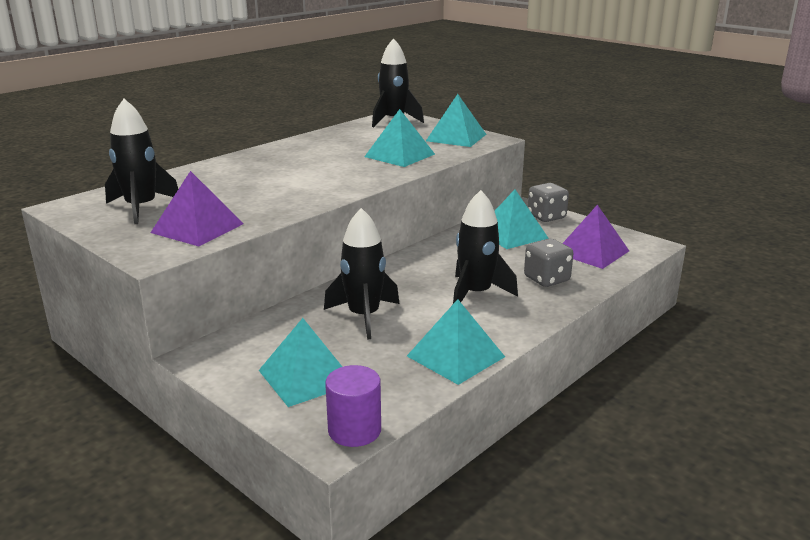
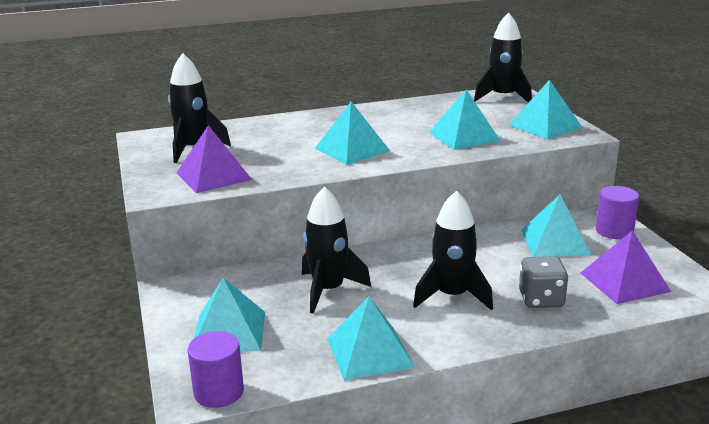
camera: 30 degrees right, 0 degrees up
grey dice [528,183,569,222] -> purple cylinder [596,186,639,239]
none -> turquoise pyramid [315,102,390,165]

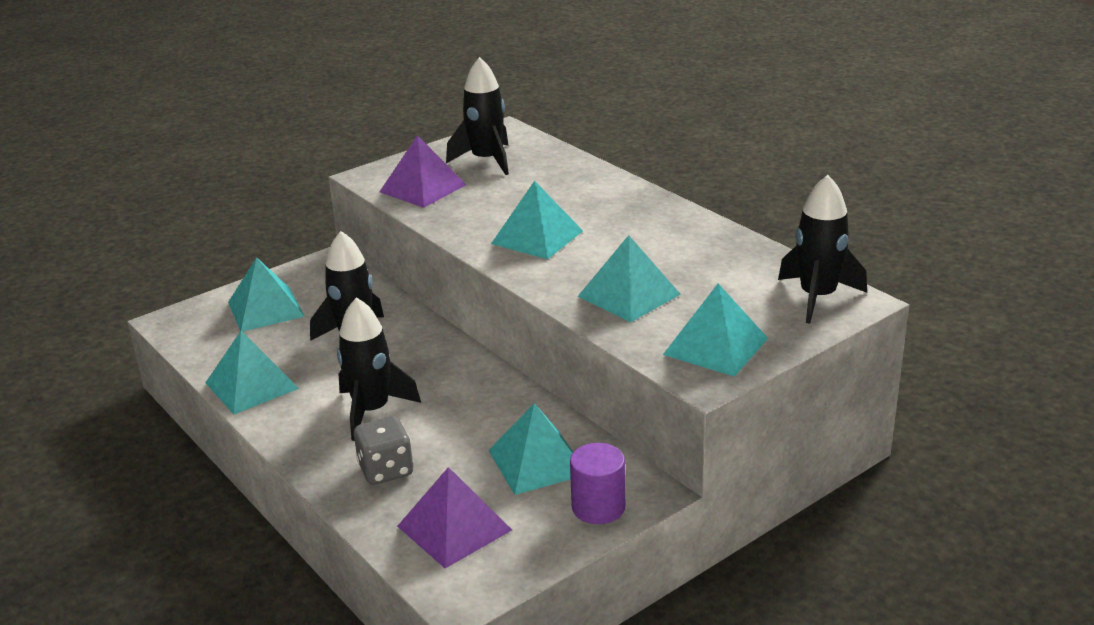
camera: 70 degrees right, 5 degrees up
purple cylinder [188,331,244,408] -> none

